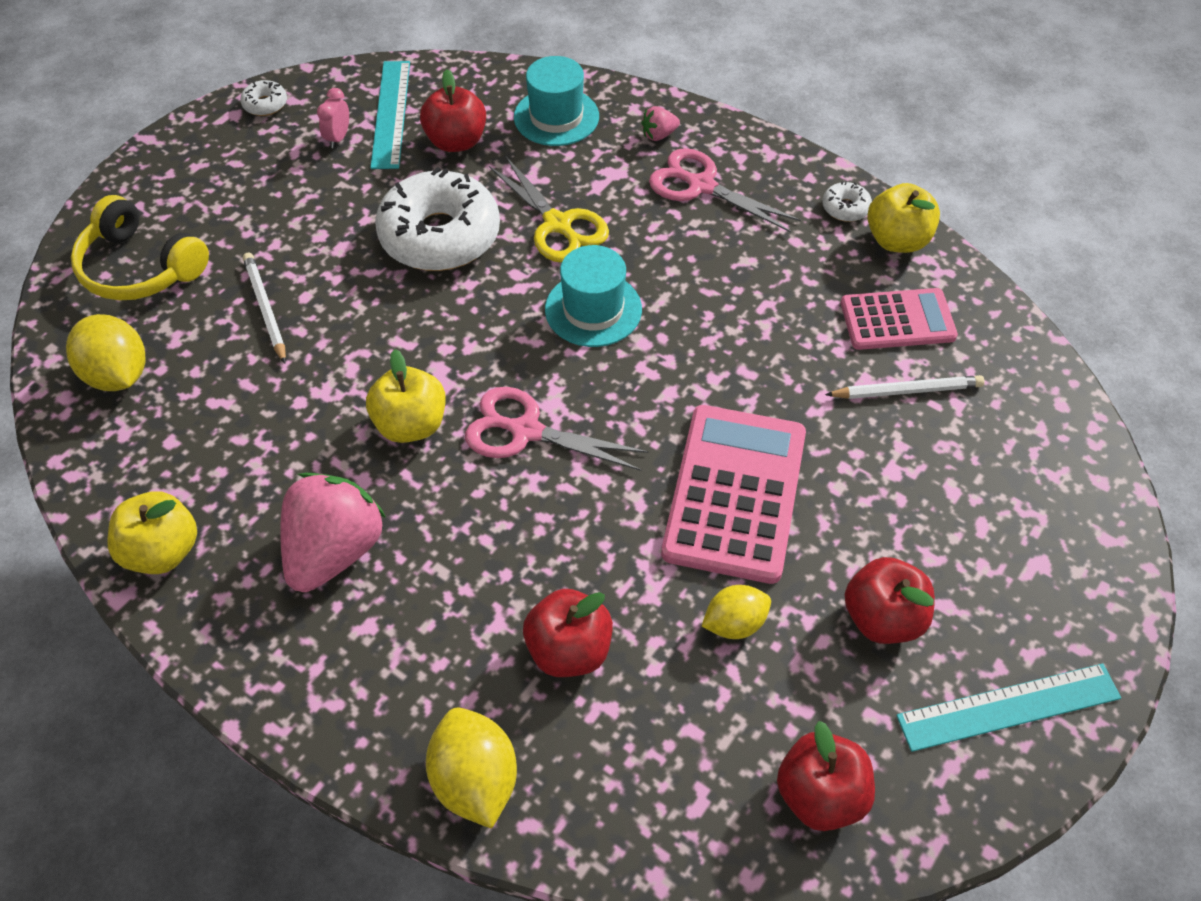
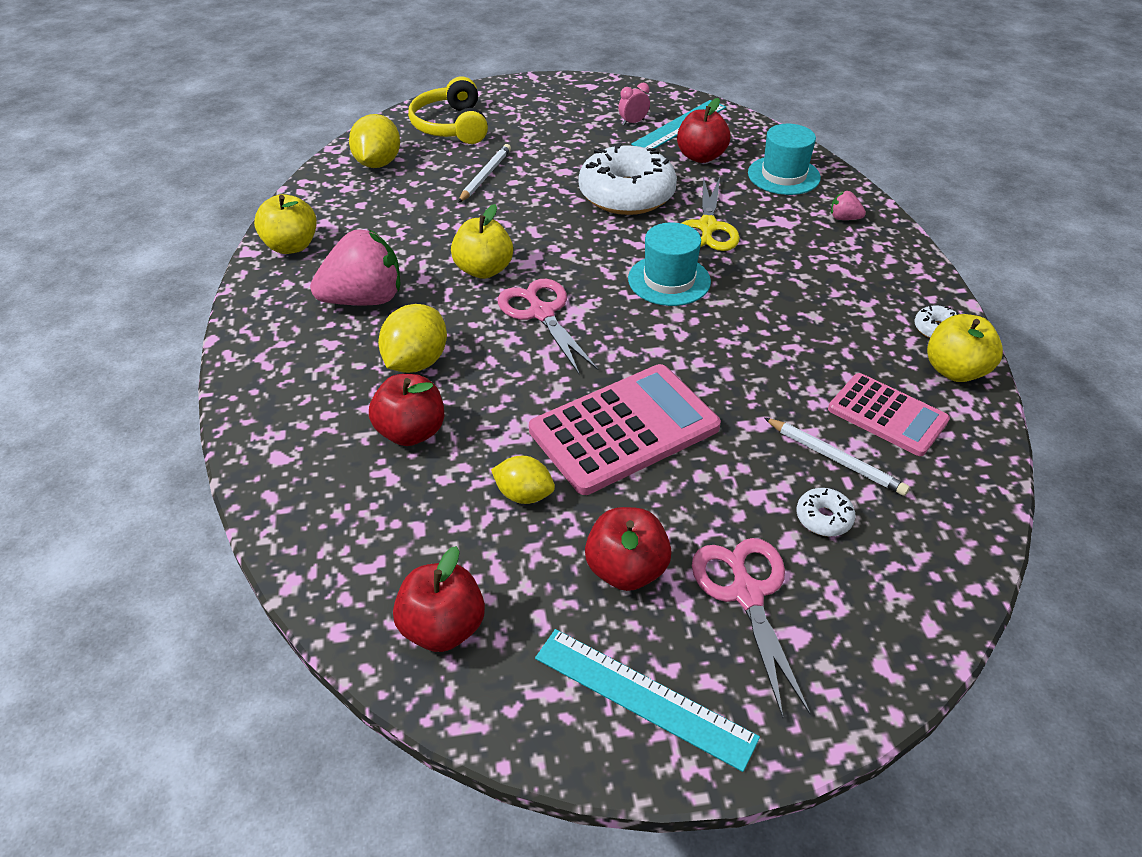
camera: 45 degrees right, 10 degrees down
white donut [240,80,287,116] -> white donut moved to [796,488,856,537]
yellow lemon [426,707,517,829] -> yellow lemon moved to [378,304,447,373]
pink scissors [649,148,801,232] -> pink scissors moved to [692,538,811,718]

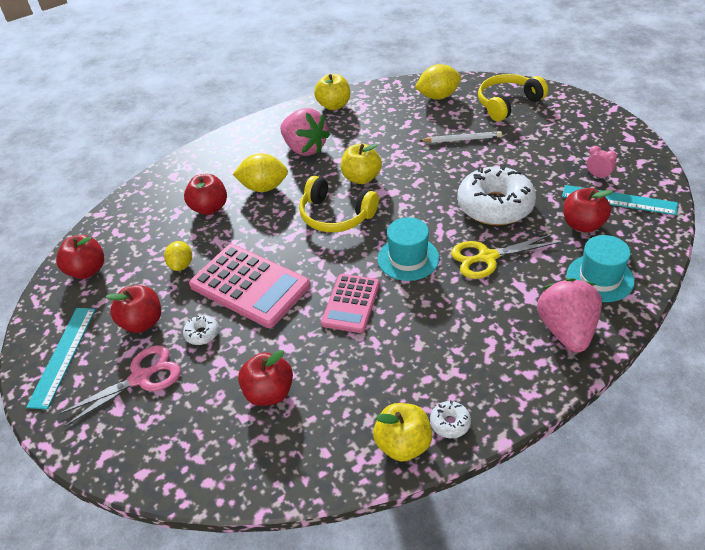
camera: 70 degrees right, 0 degrees up
pink scissors [498,279,598,375] -> yellow headphones [299,176,379,232]
white pencil [764,418,910,496] -> red apple [238,350,293,406]
white donut [796,488,856,537] -> white donut moved to [183,315,219,345]
pink calculator [828,373,950,456] -> pink calculator moved to [321,274,380,333]
pink strawberry [831,191,866,220] -> pink strawberry [537,278,602,352], size x2.32

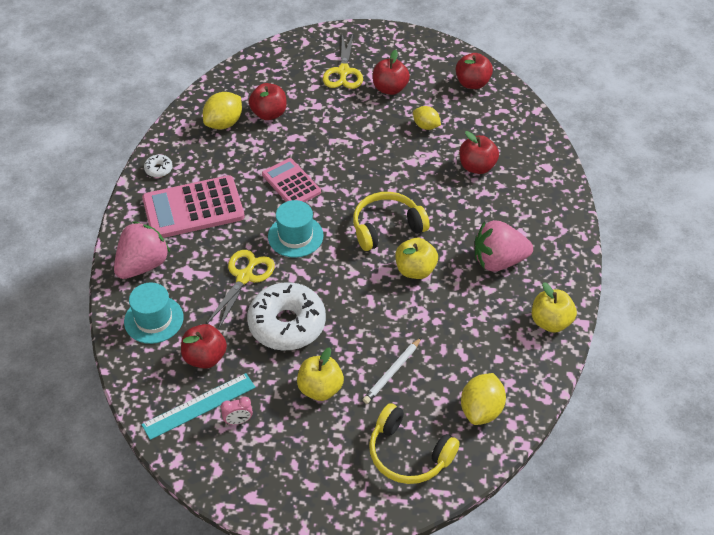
camera: 125 degrees right, 5 degrees up
turquoise ruler [26,308,96,409] -> none
pink scissors [58,345,181,427] -> yellow scissors [323,33,363,89]
white donut [183,315,219,345] -> none
pink calculator [189,244,311,328] -> pink calculator moved to [142,175,245,238]
yellow lemon [233,153,288,192] -> yellow lemon moved to [203,92,242,130]
yellow apple [373,403,433,462] -> yellow apple moved to [297,347,344,401]
yellow headphones [478,74,548,121] -> yellow headphones turned 120 degrees clockwise [369,403,460,484]
pink strawberry [537,278,602,352] -> pink strawberry turned 90 degrees counterclockwise [114,221,170,279]

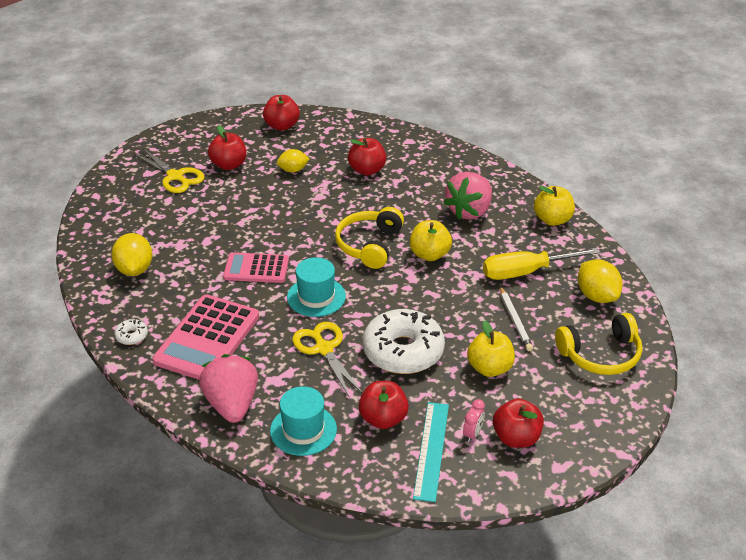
camera: 50 degrees left, 10 degrees down
red apple [249,83,286,120] -> red apple moved to [493,398,544,448]
none -> yellow screwdriver [483,248,600,280]

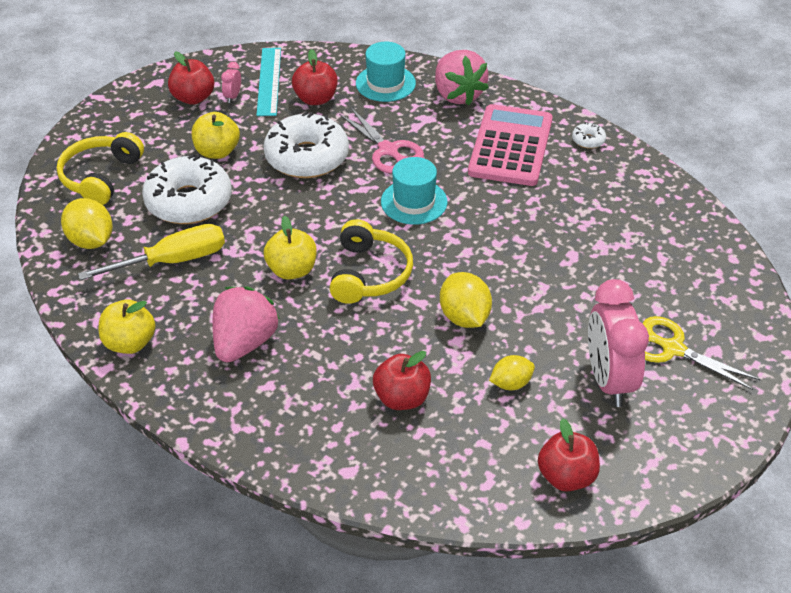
camera: 170 degrees right, 5 degrees up
yellow lemon [111,233,153,276] -> yellow lemon moved to [440,272,492,328]
red apple [208,125,246,170] -> pink clock [588,279,649,407]
pink calculator [223,252,289,283] -> none
yellow scissors [292,322,363,398] -> pink scissors [339,108,424,174]
white pencil [500,286,533,351] -> white donut [142,154,232,224]
yellow headphones [555,313,642,375] -> yellow headphones turned 45 degrees counterclockwise [57,132,144,205]

